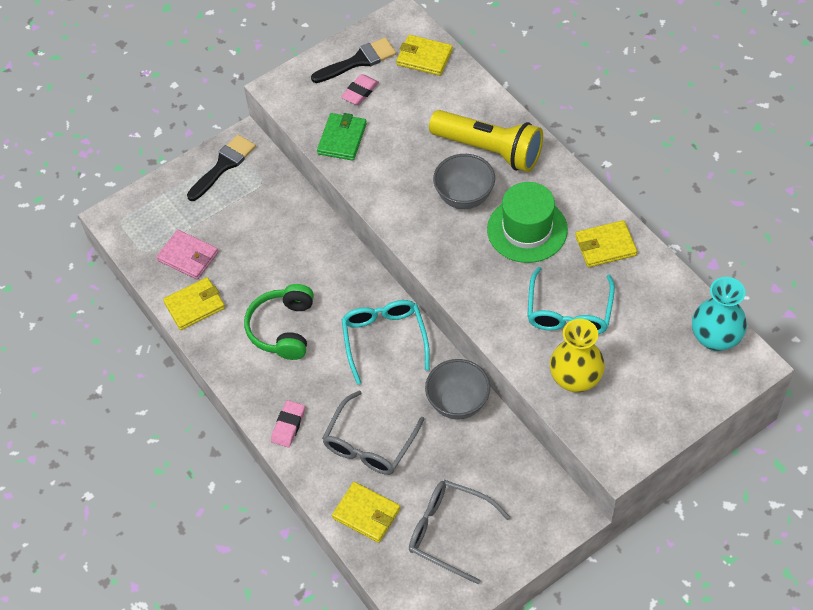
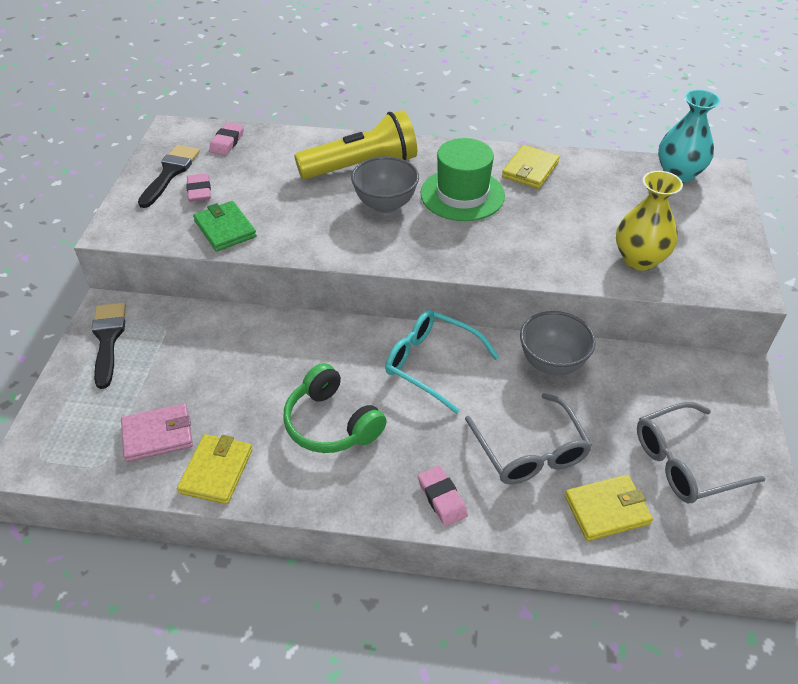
camera: 50 degrees left, 10 degrees down
yellow wallet [396,35,453,76] -> pink eraser [209,122,244,155]
turquoise glasses [527,267,615,334] -> none

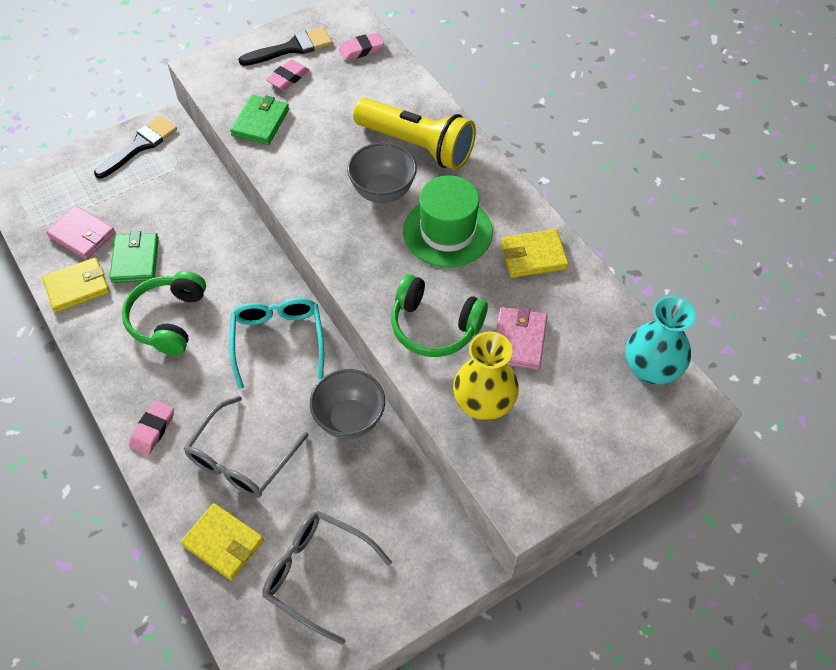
camera: 50 degrees right, 10 degrees up
none -> green wallet [109,231,159,283]
none -> green headphones [391,274,488,357]
none -> pink wallet [496,307,547,370]

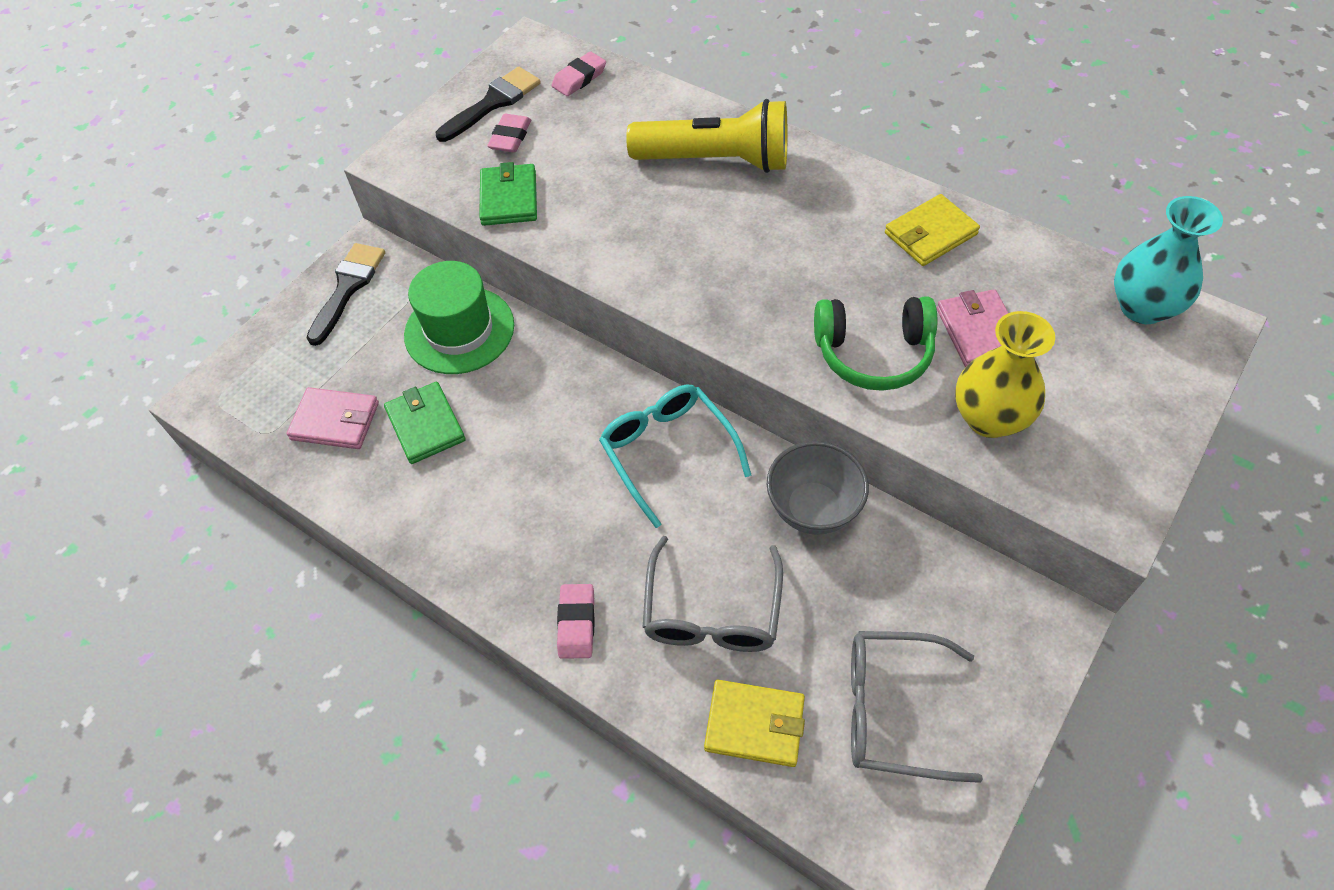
camera: 20 degrees left, 0 degrees up
yellow wallet [42,257,110,312] -> none
green headphones [122,271,206,355] -> none
grey bowl [347,142,417,203] -> none
green hat [403,175,493,267] -> green hat moved to [404,261,514,374]

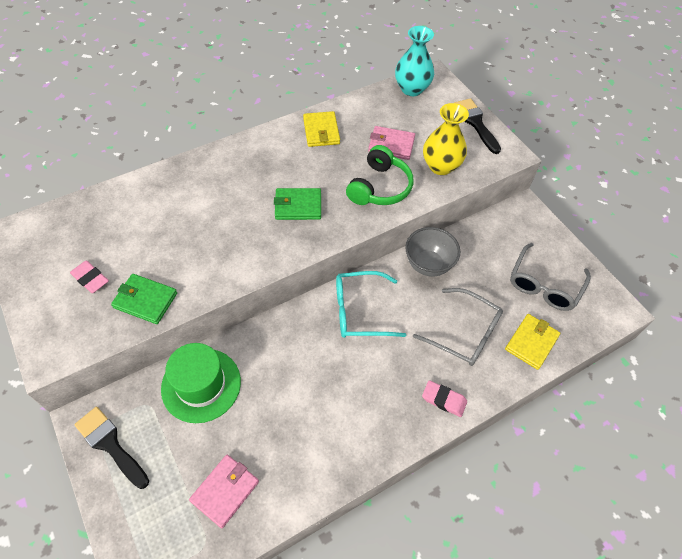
camera: 70 degrees left, 0 degrees up
green wallet [384,382,466,464] -> green wallet moved to [274,188,321,220]
black brush [436,67,541,142] -> black brush moved to [454,98,501,154]
pink eraser [552,52,606,96] -> none
yellow flashlight [626,99,788,173] -> none

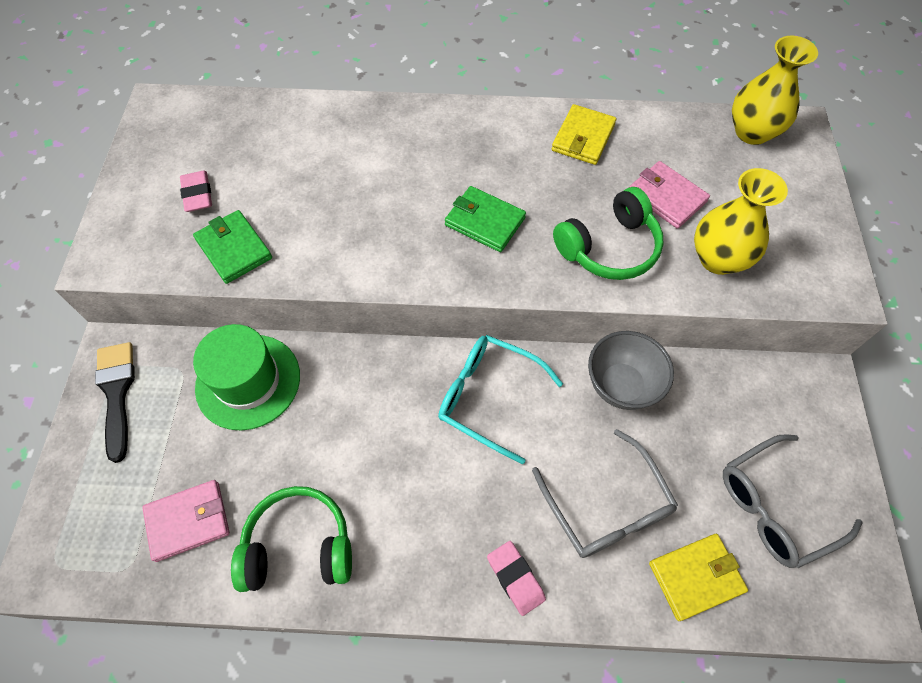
camera: 35 degrees right, 5 degrees up
turquoise vase [395,26,434,96] -> yellow vase [732,36,818,145]
black brush [454,98,501,154] -> none
none -> green headphones [231,486,352,592]

